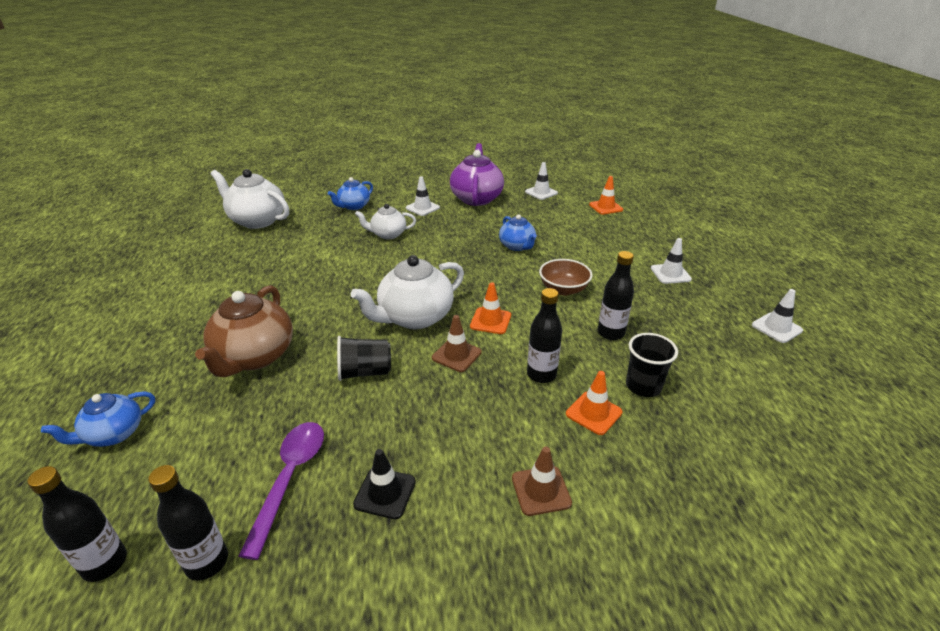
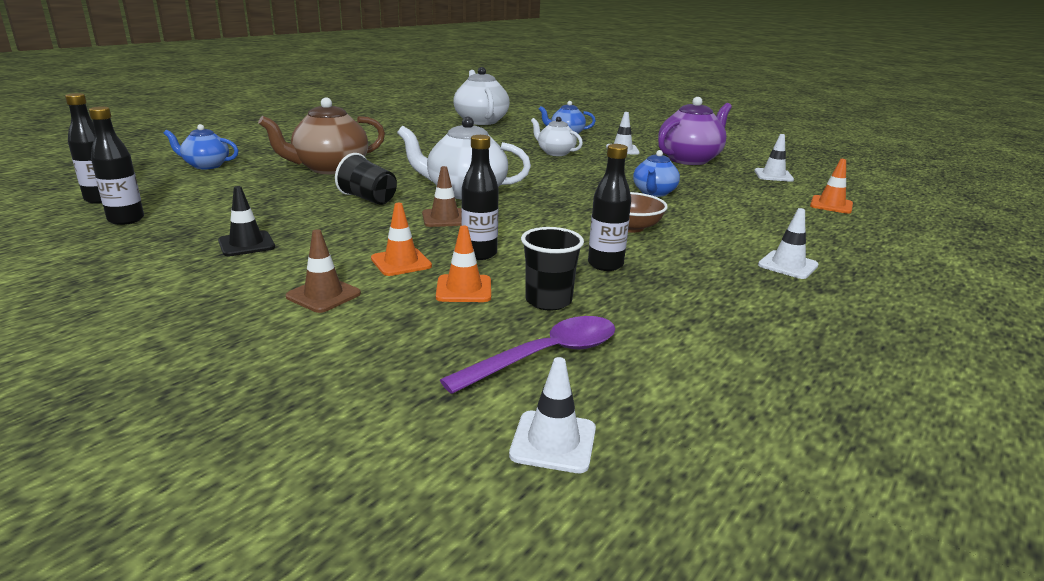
camera: 45 degrees right, 10 degrees down
purple spoon [238,422,324,560] -> purple spoon moved to [440,316,615,394]
orange traffic cone [470,282,511,334] -> orange traffic cone moved to [371,203,432,276]
white traffic cone [752,289,803,343] -> white traffic cone moved to [509,357,596,473]

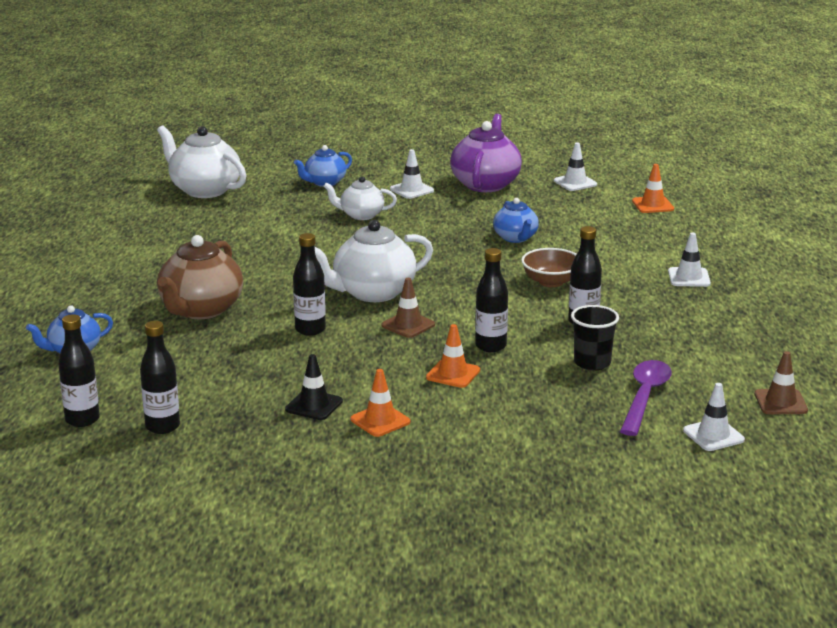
camera: 35 degrees left, 0 degrees up
brown traffic cone [286,229,361,313] -> brown traffic cone moved to [755,351,808,414]
black cup [335,153,397,205] -> black bottle [293,233,326,336]
orange traffic cone [436,226,491,302] -> orange traffic cone moved to [350,369,411,437]

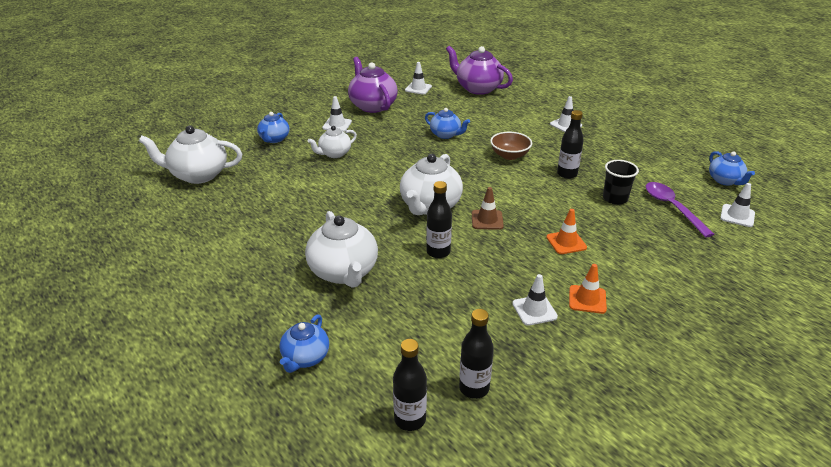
camera: 40 degrees left, 10 degrees up
brown teapot [157,235,243,319] -> white teapot [305,211,378,288]
black traffic cone [285,354,343,420] -> white traffic cone [512,274,558,326]
black bottle [475,248,508,352] -> none
orange traffic cone [632,164,674,213] -> purple teapot [446,45,513,95]
brown traffic cone [755,351,808,414] -> blue teapot [709,151,755,186]

